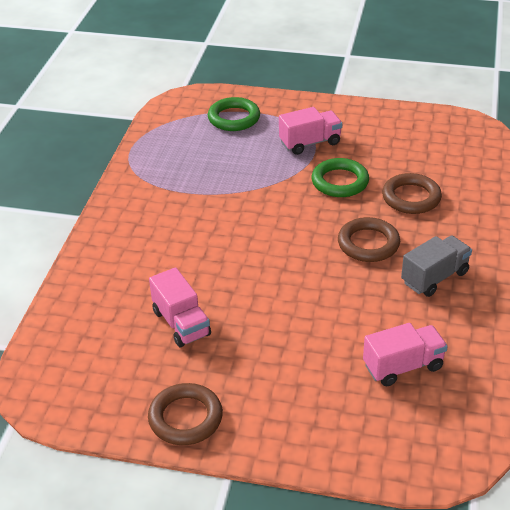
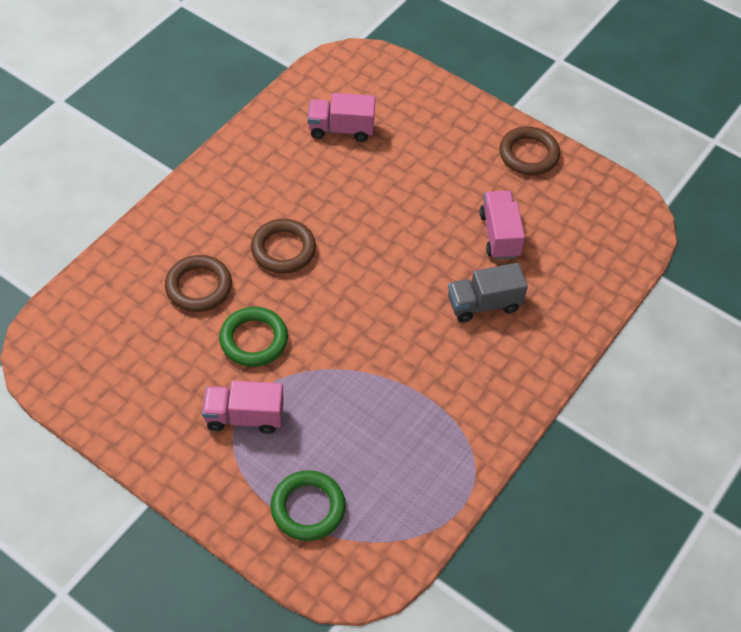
camera: 160 degrees left, 15 degrees up
grey truck [401,236,472,297] -> grey truck moved to [448,263,528,322]

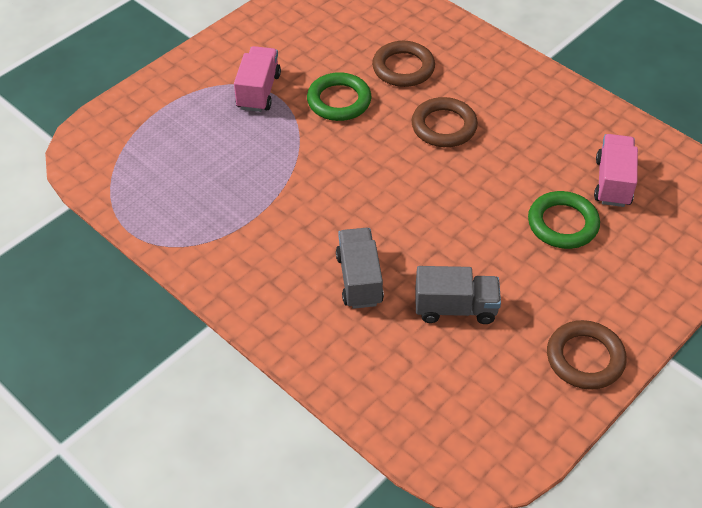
camera: 100 degrees right, 5 degrees down
green ring [270,470,346,541] -> green ring moved to [528,191,600,249]
pink truck [479,191,525,260] -> grey truck [415,266,501,324]

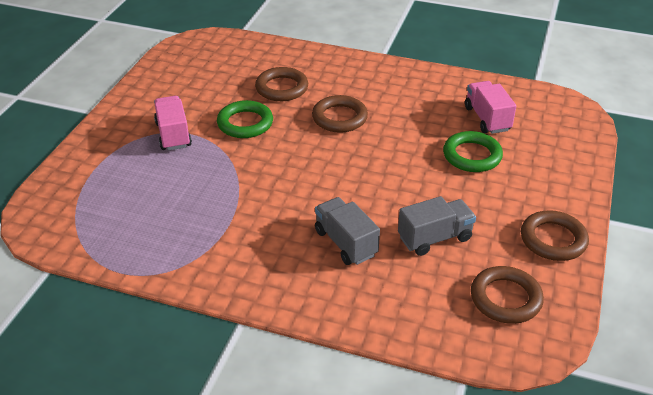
camera: 25 degrees left, 10 degrees down
none -> brown ring [471,266,544,324]

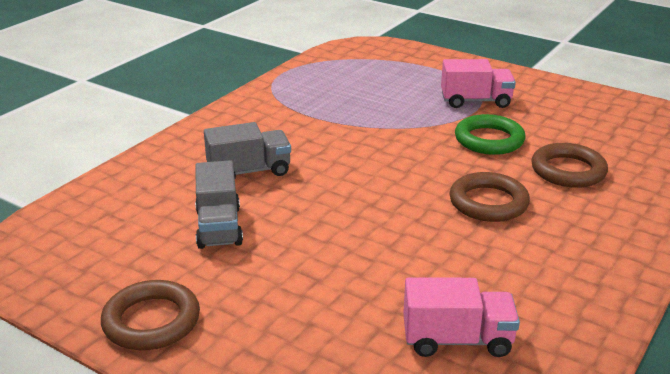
camera: 105 degrees right, 10 degrees down
green ring [443,131,503,172] -> none
brown ring [471,266,544,324] -> none

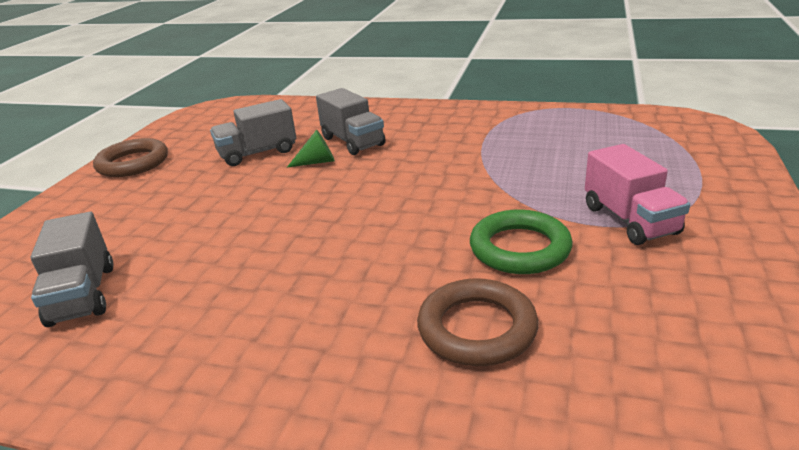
camera: 75 degrees right, 0 degrees up
pink truck [403,277,520,357] -> grey truck [31,212,113,327]
brown ring [449,172,530,222] -> none
none -> green cone [287,130,335,168]

